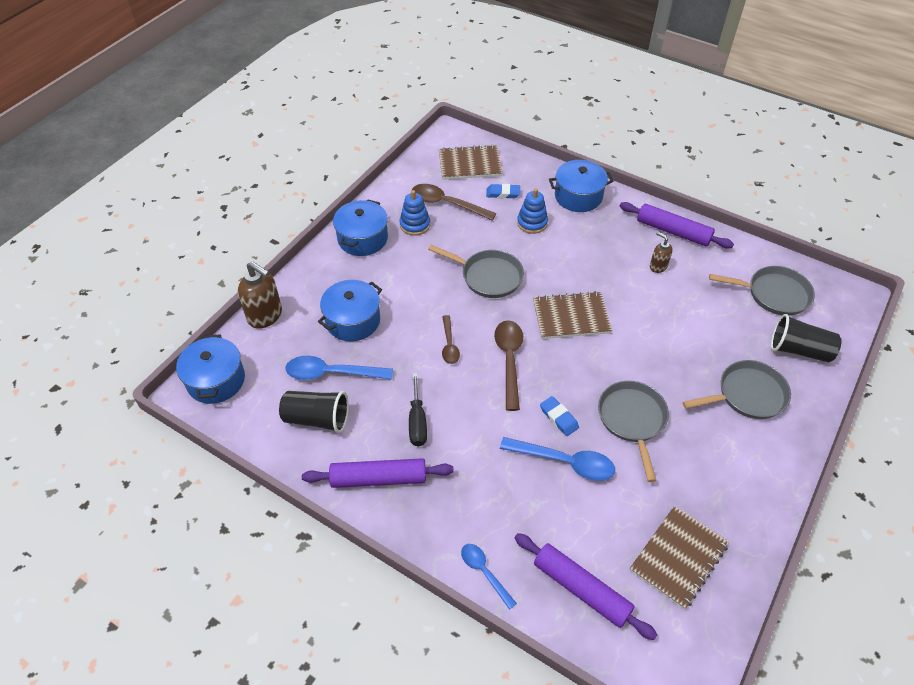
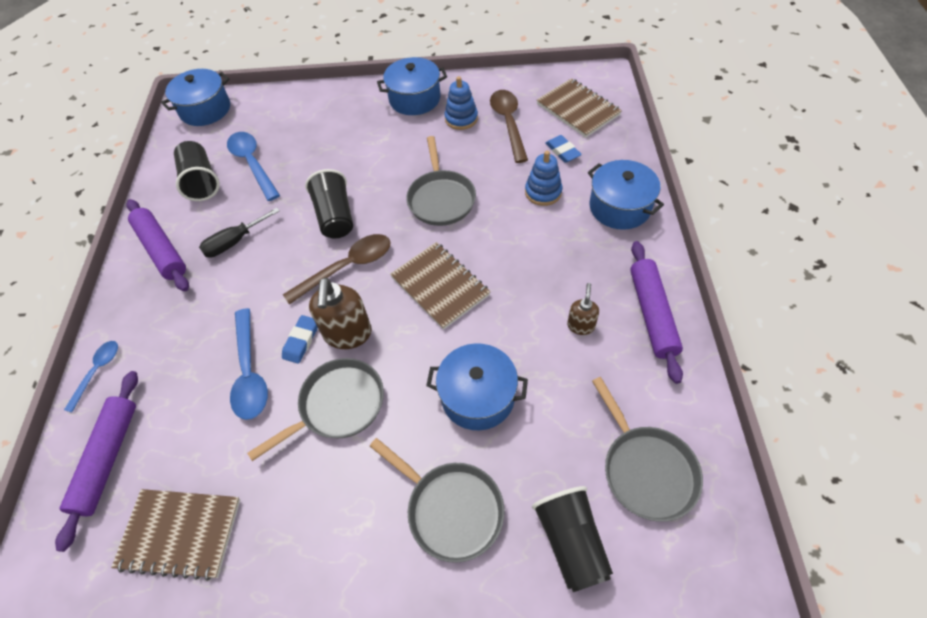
camera: 60 degrees right, 5 degrees up
brown soap dispenser [238,261,282,329] -> brown soap dispenser moved to [309,278,372,349]
blue pot [318,280,382,342] -> blue pot moved to [426,343,528,430]
brown spoon [442,315,460,364] -> black cup [305,169,353,238]

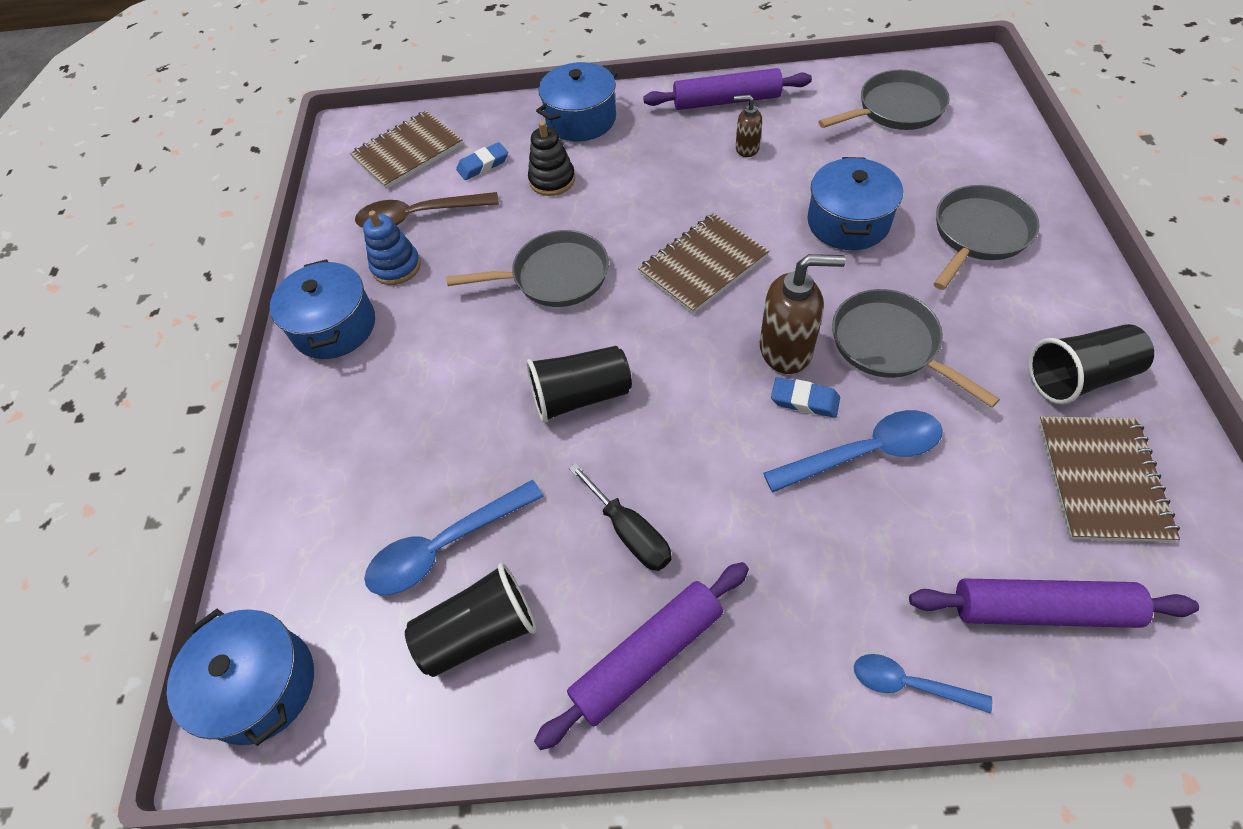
camera: 90 degrees left, 0 degrees up
brown spoon [283,234,390,305] -> none
blue stacking toy [525,151,563,206] -> black stacking toy [528,121,575,196]
black cup [532,486,613,592] -> black cup moved to [1028,324,1154,404]

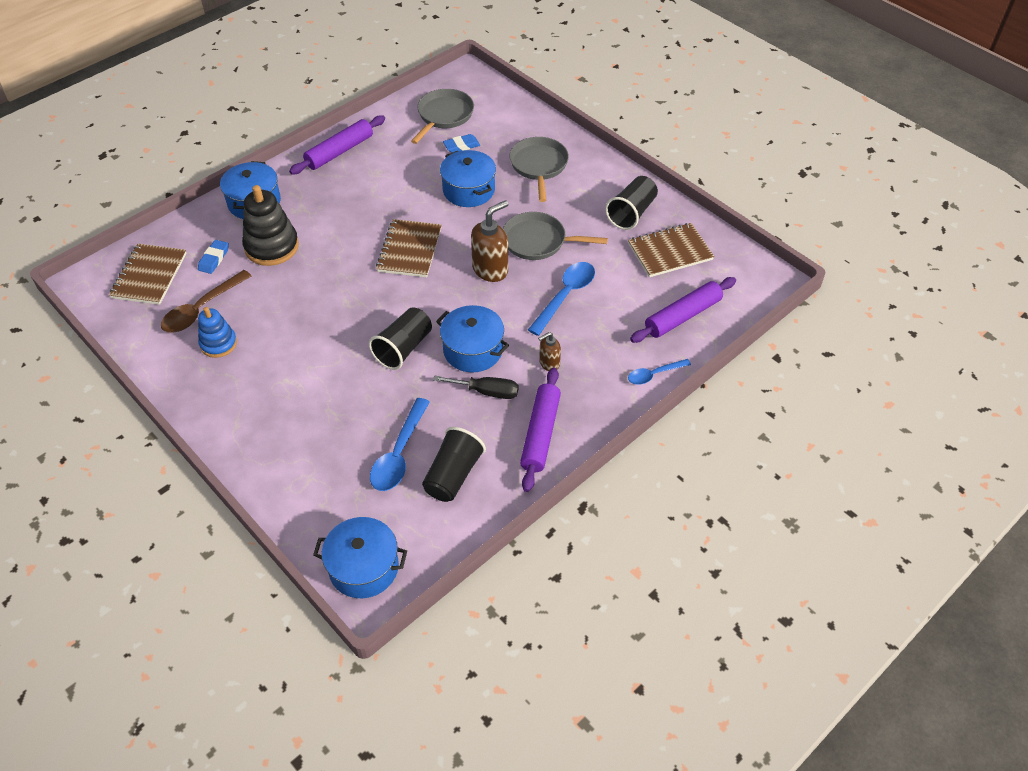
camera: 45 degrees left, 5 degrees down
blue pot [270,259,375,359] -> blue pot moved to [436,305,509,372]
grey pan [447,230,609,307] -> none
black stacking toy [528,121,575,196] -> black stacking toy [242,185,299,266], size x1.59
brown soap dispenser [734,95,762,157] -> brown soap dispenser moved to [538,332,561,371]
blue eraser [771,377,840,418] -> blue eraser moved to [443,134,480,153]
brown notebook [1038,417,1180,542] -> brown notebook turned 75 degrees counterclockwise [628,223,714,277]

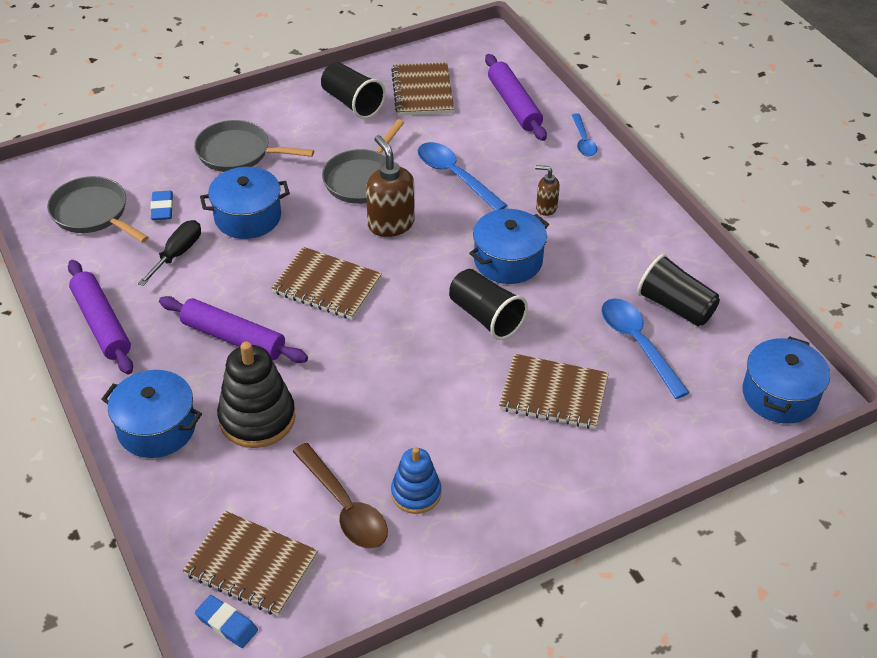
camera: 75 degrees left, 5 degrees down
blue eraser [198,240,229,274] -> blue eraser moved to [195,595,258,648]
blue spoon [370,398,430,491] -> blue spoon turned 150 degrees counterclockwise [601,298,690,399]
black screwdriver [433,376,519,399] -> black screwdriver moved to [138,220,201,286]
purple rolling pin [520,368,561,492] -> purple rolling pin moved to [159,296,308,363]
brown soap dispenser [538,332,561,371] -> brown soap dispenser turned 120 degrees clockwise [535,165,560,216]
none -> brown notebook [499,354,609,429]

